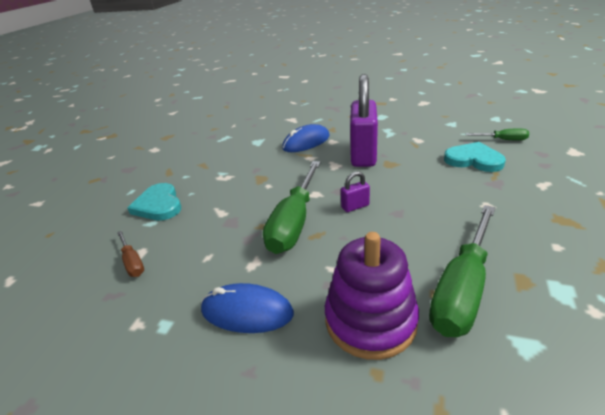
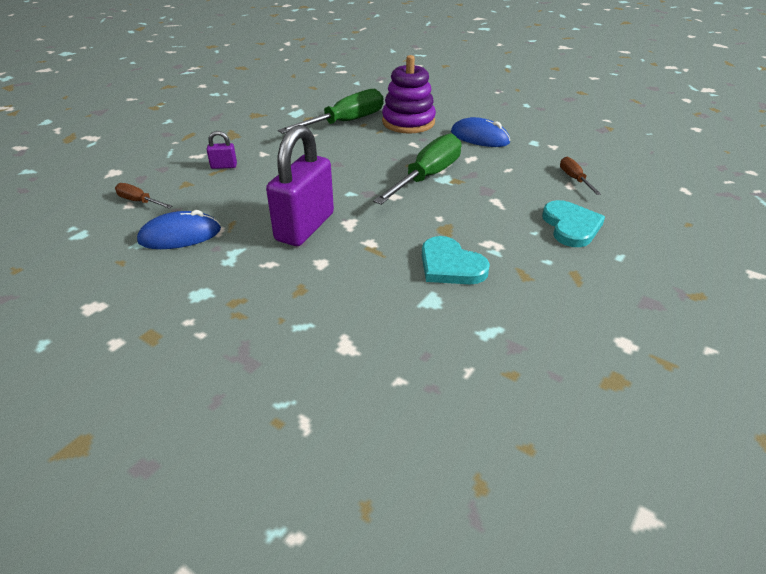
camera: 165 degrees left, 5 degrees up
blue mouse [282,124,329,152] -> blue mouse moved to [137,210,221,249]
purple padlock [341,171,370,212] -> purple padlock moved to [206,131,237,169]
turquoise heart [444,142,506,172] -> turquoise heart moved to [422,236,490,284]
green screwdriver [466,129,529,140] -> brown screwdriver [115,183,172,208]

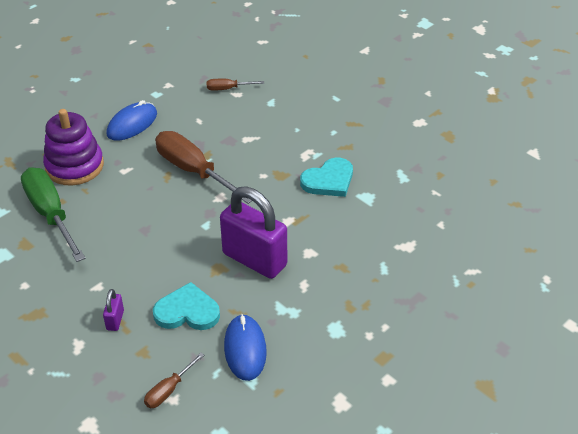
camera: 80 degrees left, 5 degrees up
green screwdriver [373,133,461,205] -> brown screwdriver [155,131,252,204]
turquoise heart [542,200,605,247] -> turquoise heart moved to [153,282,220,330]

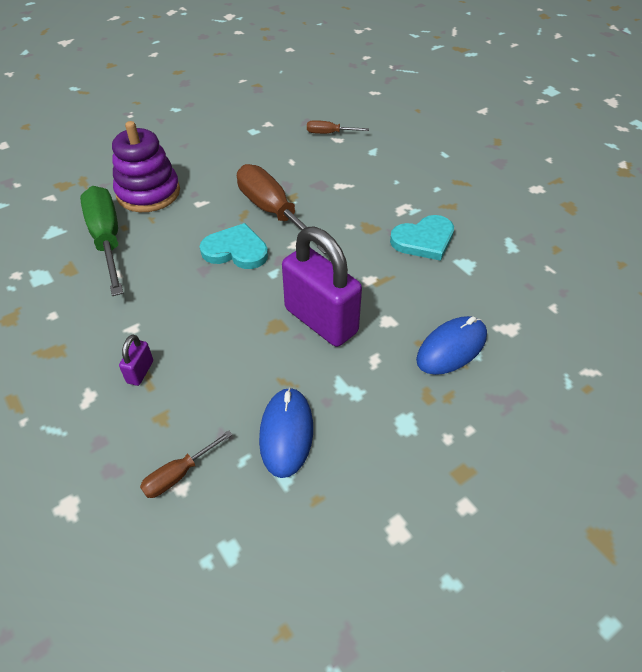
camera: 10 degrees right, 5 degrees up
blue mouse [107,100,157,141] -> blue mouse moved to [416,316,487,375]
turquoise heart [153,282,220,330] -> turquoise heart moved to [200,223,268,269]

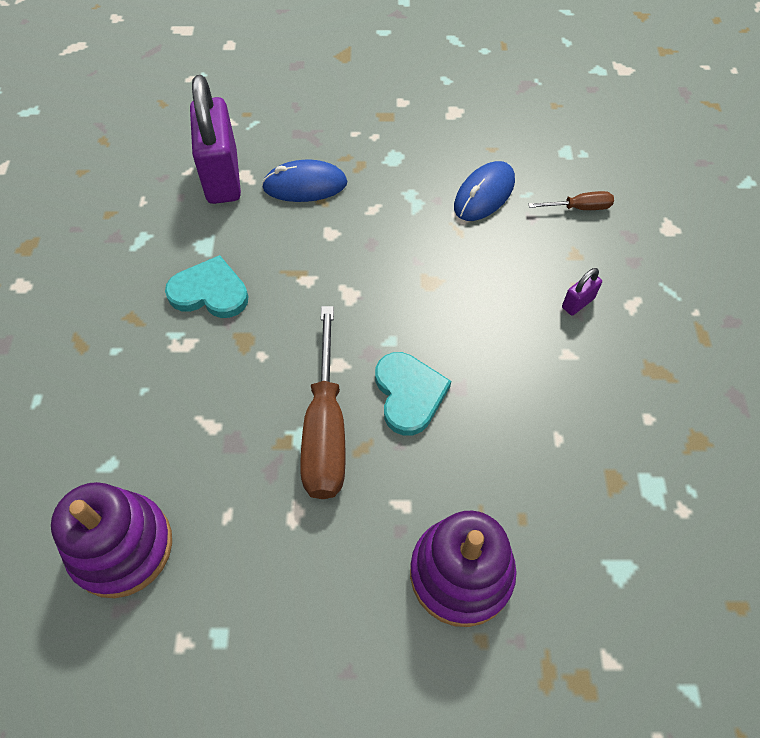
camera: 145 degrees left, 10 degrees up
green screwdriver [80,186,123,296] -> none
turquoise heart [200,223,268,269] -> turquoise heart turned 150 degrees counterclockwise [375,352,451,436]
purple padlock [282,226,362,347] -> purple padlock moved to [190,75,241,204]
brown screwdriver [307,120,369,134] -> purple stacking toy [51,482,172,598]

